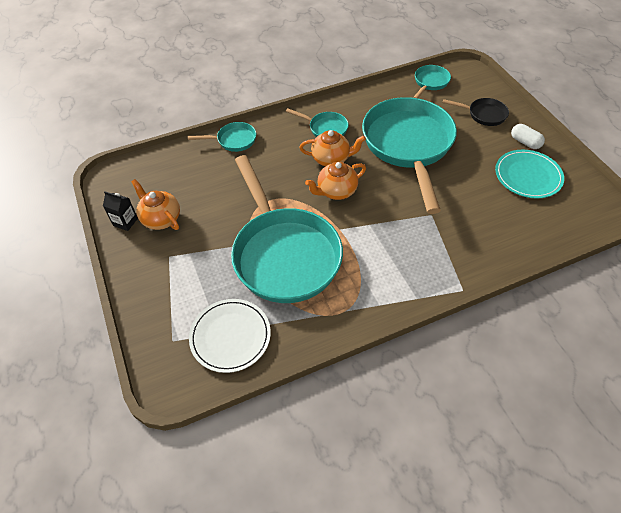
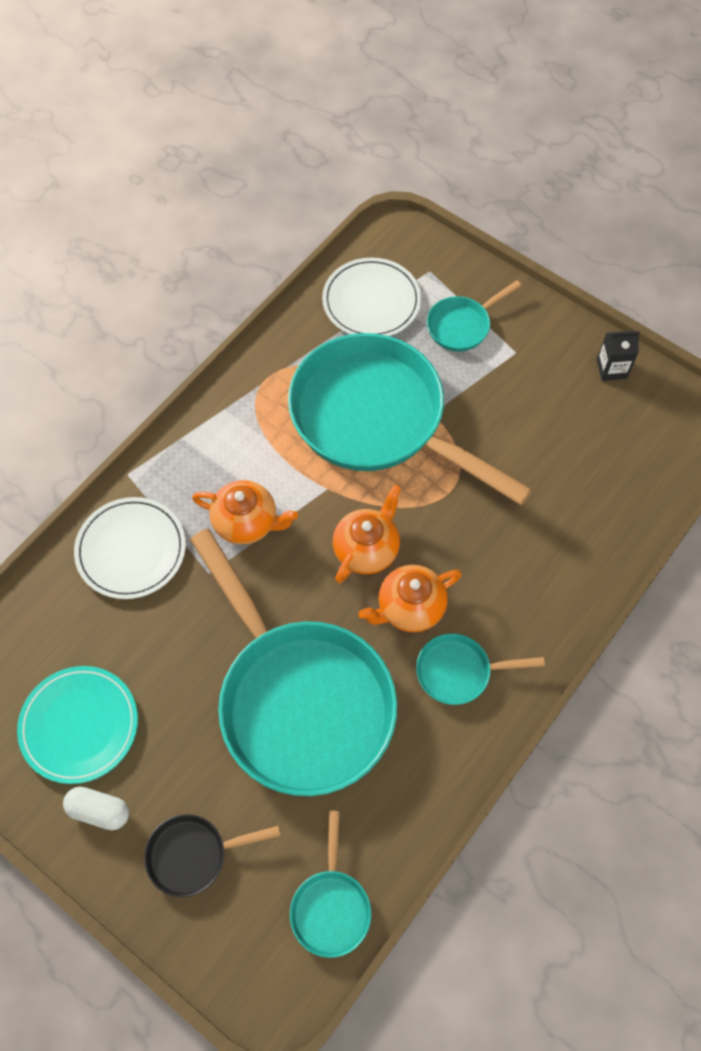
camera: 150 degrees right, 10 degrees up
orange teapot [131,179,180,230] -> orange teapot moved to [192,480,298,545]
turquoise pan [188,122,256,152] -> turquoise pan moved to [427,280,522,351]
none -> white plate [74,497,186,599]

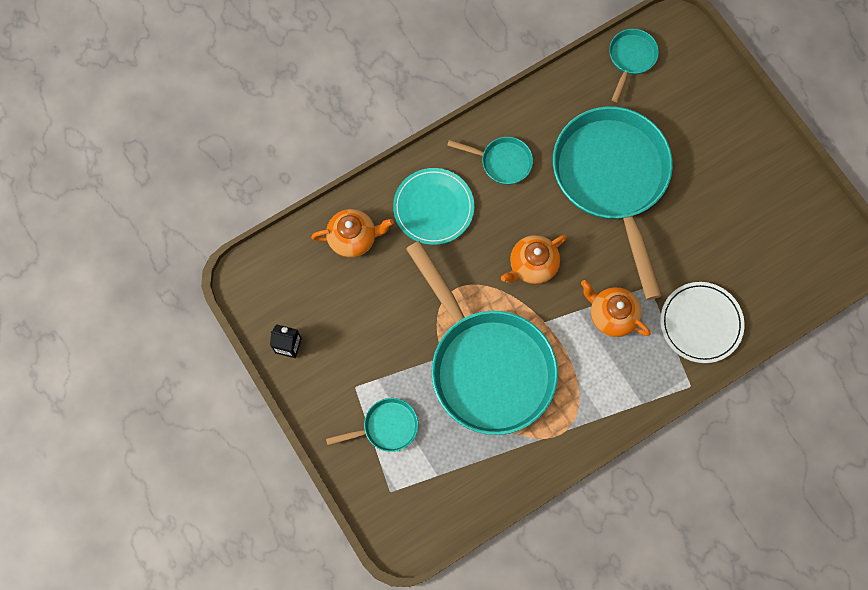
camera: 160 degrees left, 10 degrees up
turquoise plate [17,666,138,784] -> turquoise plate moved to [393,168,474,245]
white capsule [63,787,129,830] -> none
black pan [144,814,281,897] -> none
white plate [322,258,421,336] -> none
orange teapot [359,565,462,632] -> orange teapot moved to [311,209,394,258]

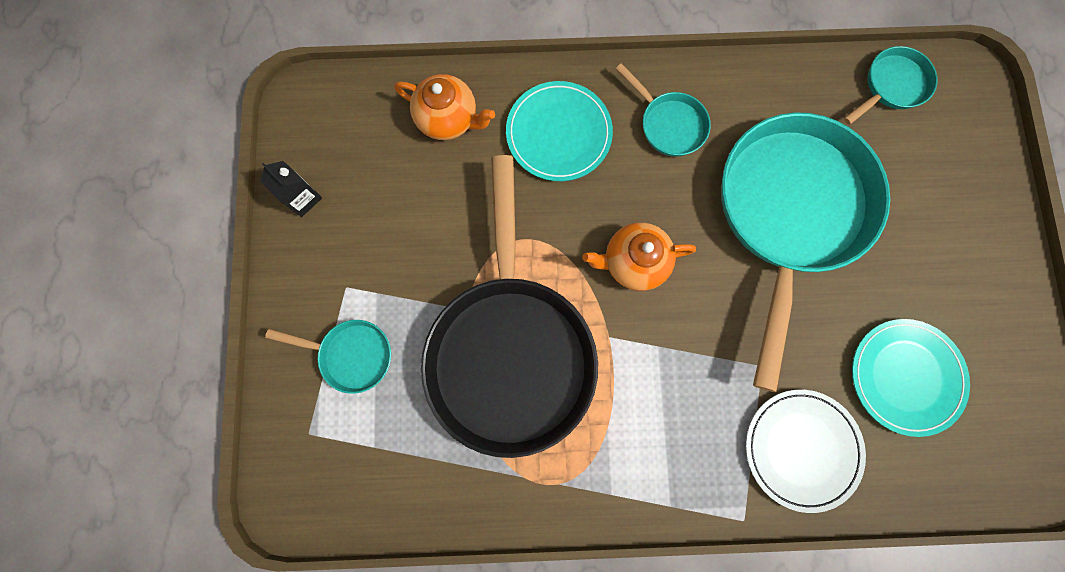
camera: 30 degrees right, 5 degrees up
turquoise pan [406,241,558,435] -> black pan [421,155,598,458]
orange teapot [581,280,651,337] -> none
none -> turquoise plate [852,319,970,437]

